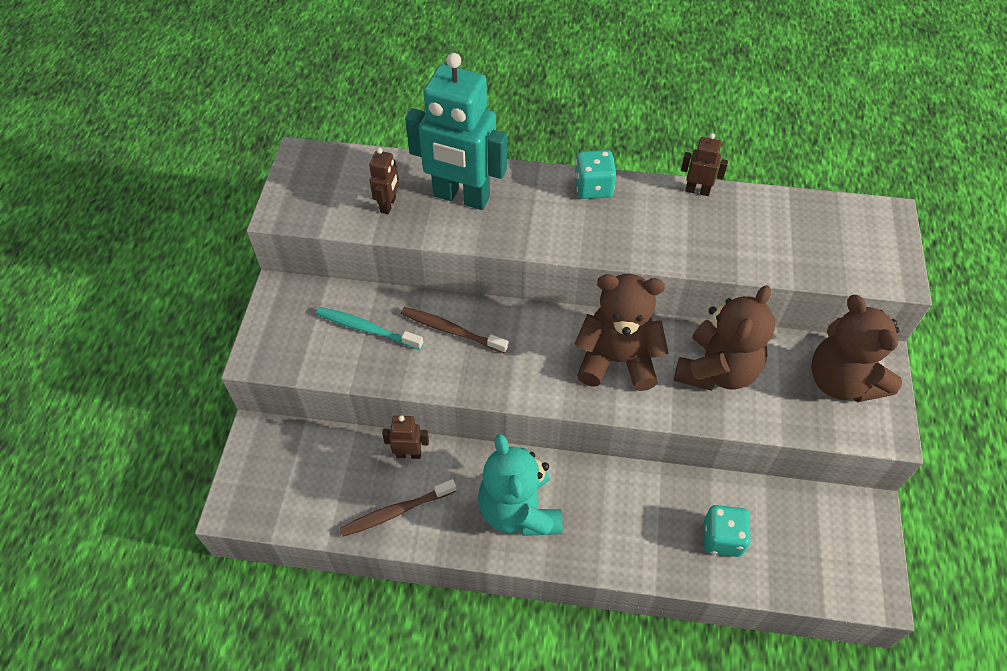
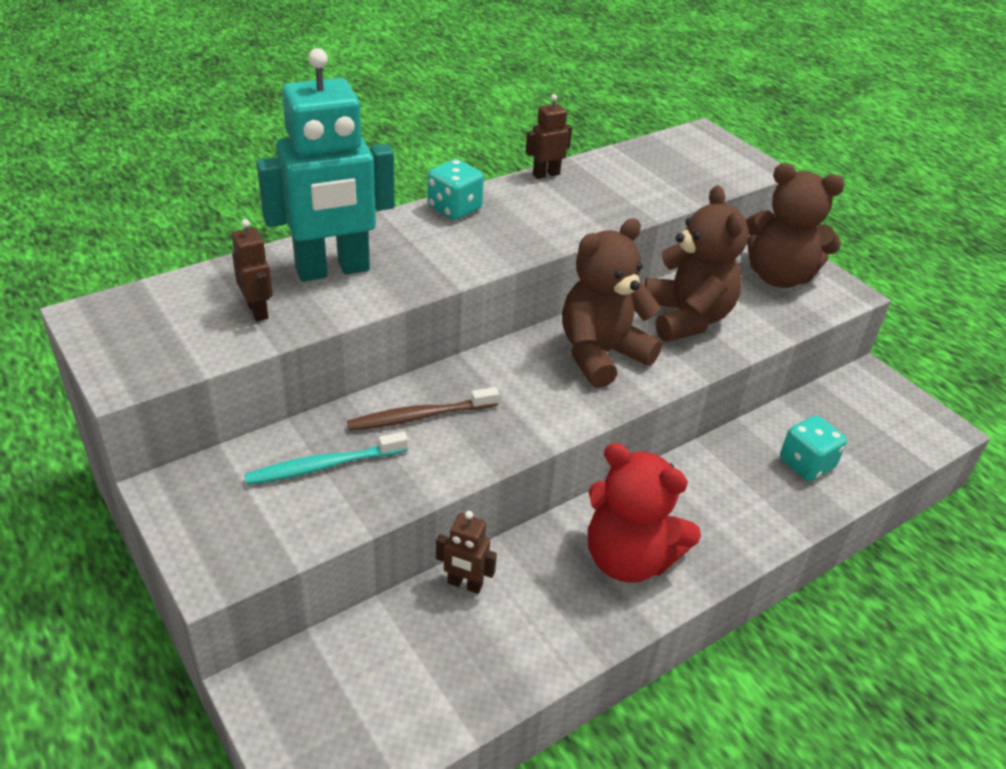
camera: 45 degrees left, 15 degrees down
brown toothbrush [340,479,456,537] -> none
brown robot [382,415,429,459] -> brown robot turned 120 degrees counterclockwise [436,511,497,594]
turquoise teddy bear [478,434,563,536] -> red teddy bear [588,443,701,583]

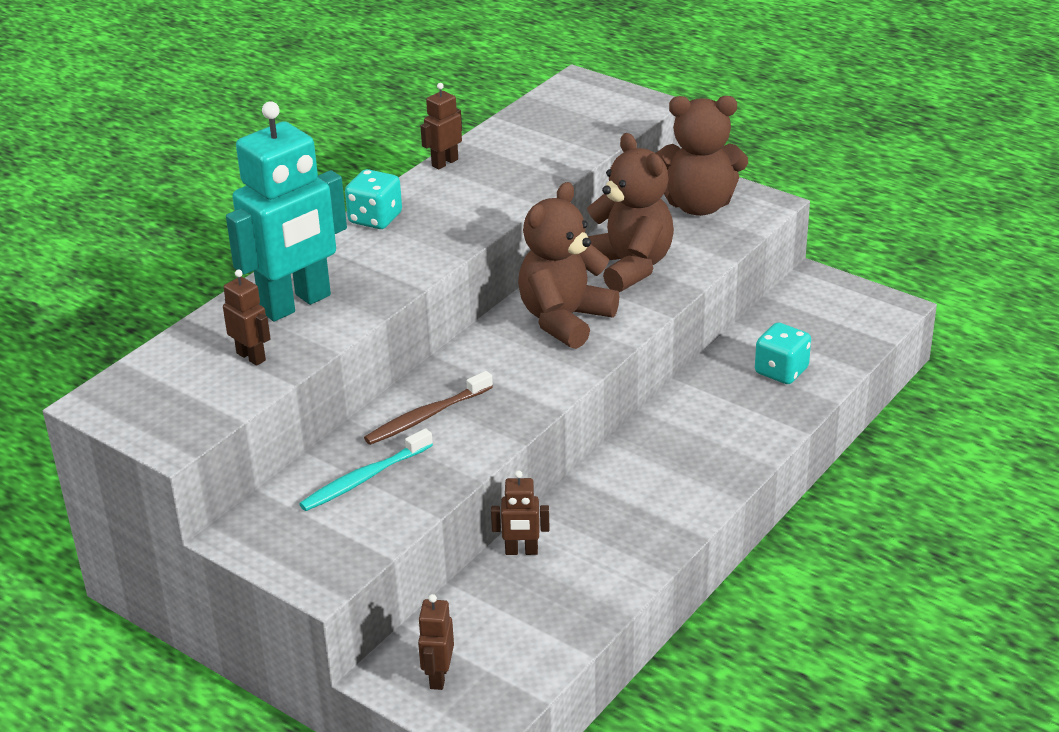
camera: 15 degrees left, 5 degrees down
red teddy bear [588,443,701,583] -> none
none -> brown robot [418,594,454,690]

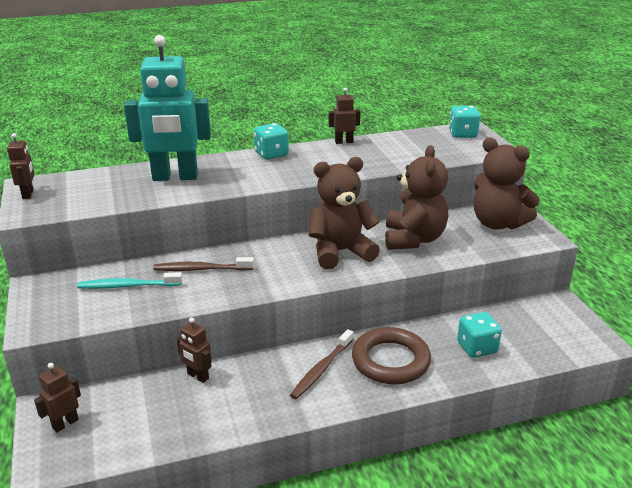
camera: 35 degrees right, 5 degrees down
brown robot [223,270,271,366] -> brown robot moved to [7,133,35,199]
none -> brown toothbrush [290,329,353,399]
none -> brown ring [352,327,431,384]
none -> turquoise dice [449,106,480,138]

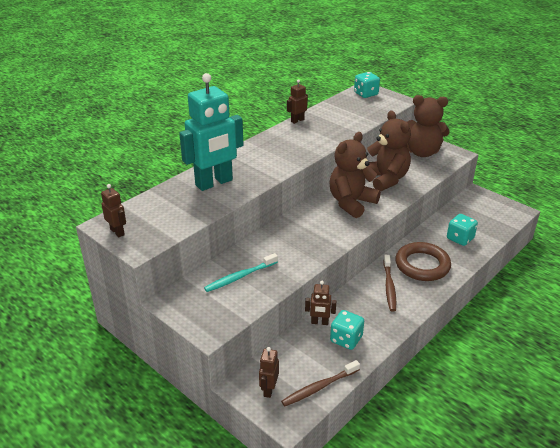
camera: 30 degrees left, 5 degrees up
brown toothbrush [153,257,254,271] -> brown toothbrush moved to [281,360,360,407]
turquoise dice [254,123,289,160] -> turquoise dice moved to [330,310,364,350]

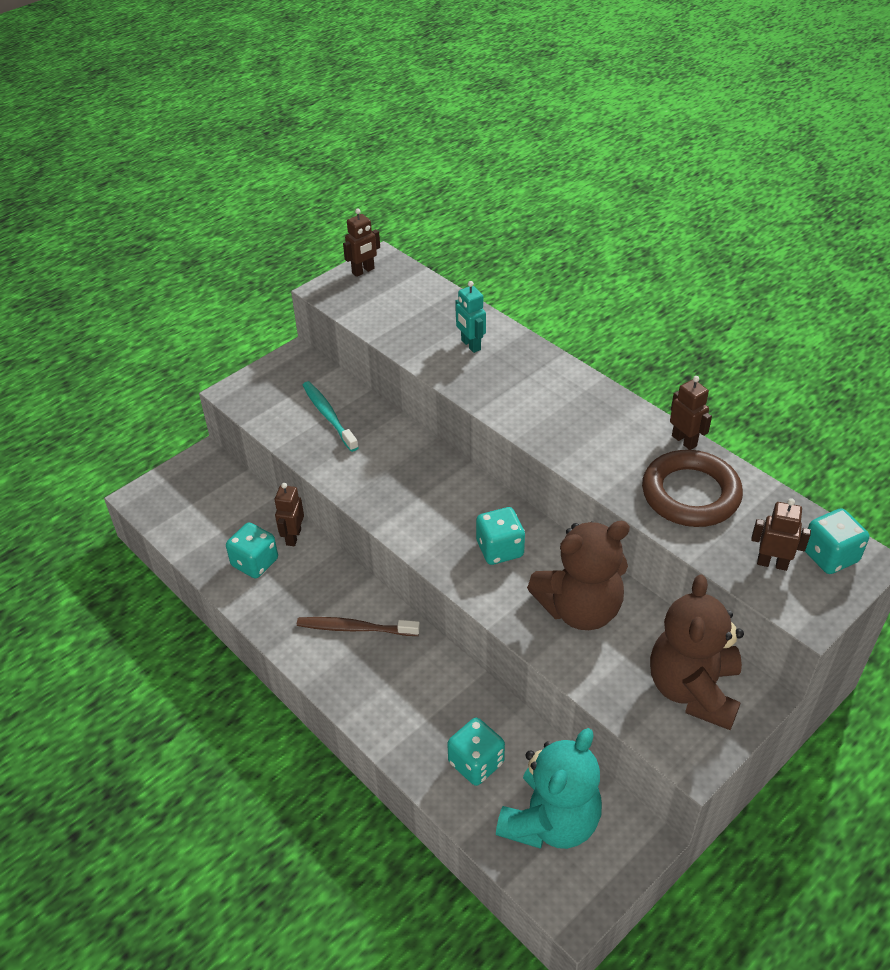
camera: 95 degrees right, 10 degrees up
turquoise robot [179,73,243,191] -> turquoise robot [455,281,486,353], size x0.44
brown robot [259,347,279,398] -> brown robot moved to [751,499,811,571]
brown toothbrush [281,360,360,407] -> none
brown teddy bear [329,132,381,218] -> turquoise dice [476,507,525,565]
brown ring [395,242,451,281] -> brown ring moved to [642,450,743,527]
none -> turquoise teddy bear [496,728,602,849]

